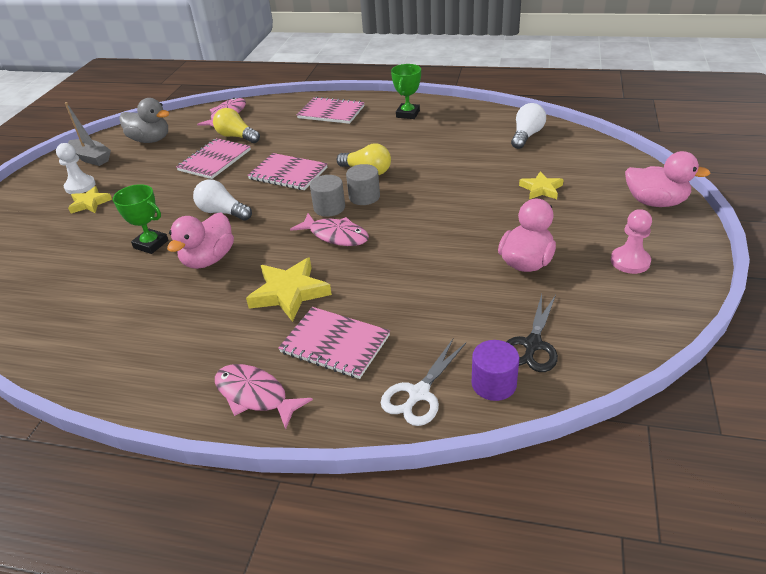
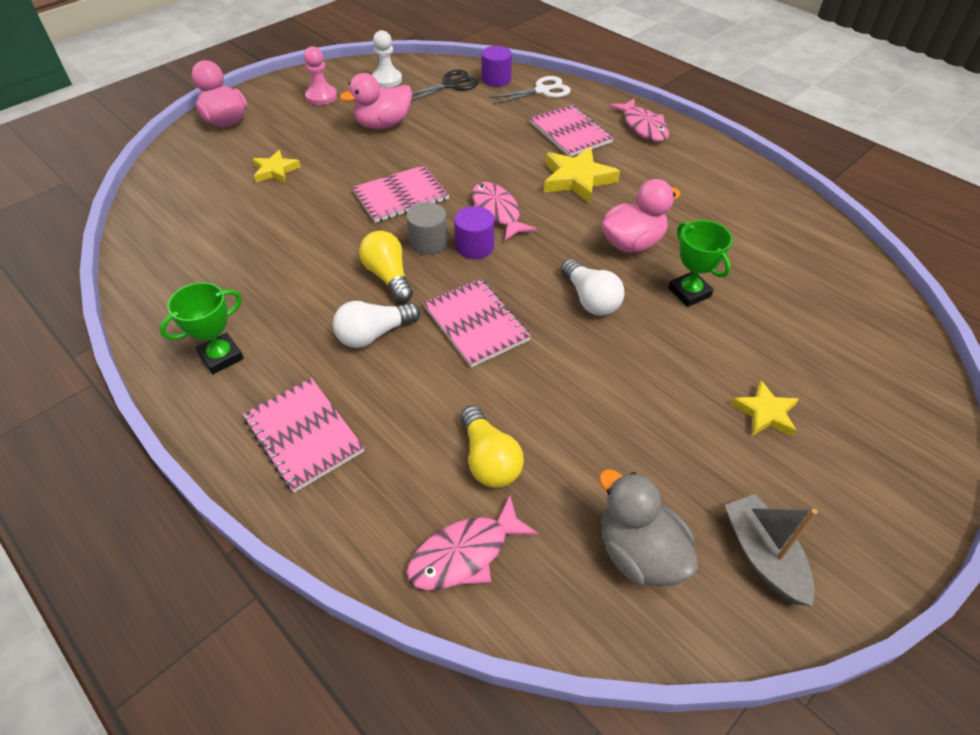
camera: 150 degrees left, 10 degrees up
white pawn [56,143,96,194] -> white pawn moved to [372,30,402,88]
pink notebook [176,138,251,179] -> pink notebook moved to [352,165,450,223]
grey cylinder [310,175,345,217] -> purple cylinder [454,206,494,259]
white light bulb [511,103,546,149] -> white light bulb moved to [333,301,420,348]

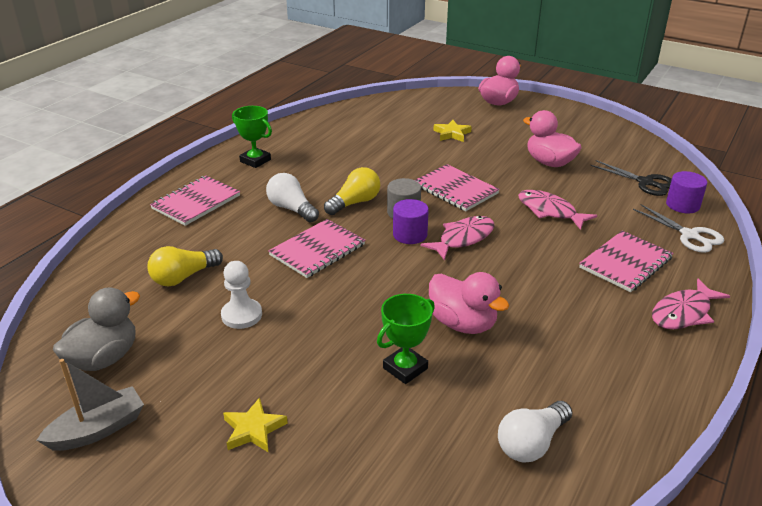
camera: 75 degrees right, 15 degrees down
pink pawn [304,46,337,105] -> none
white pawn [372,30,402,88] -> white pawn moved to [221,261,262,329]
pink fish [406,496,539,590] -> pink fish moved to [518,190,597,230]
yellow star [544,147,620,204] -> none
white light bulb [561,259,624,316] -> white light bulb moved to [498,401,573,463]

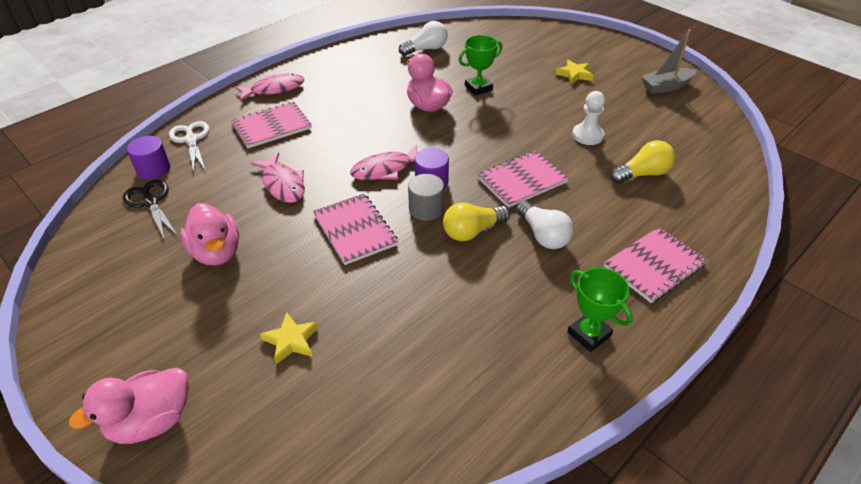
camera: 165 degrees left, 10 degrees up
grey duck [53,287,140,371] -> none

